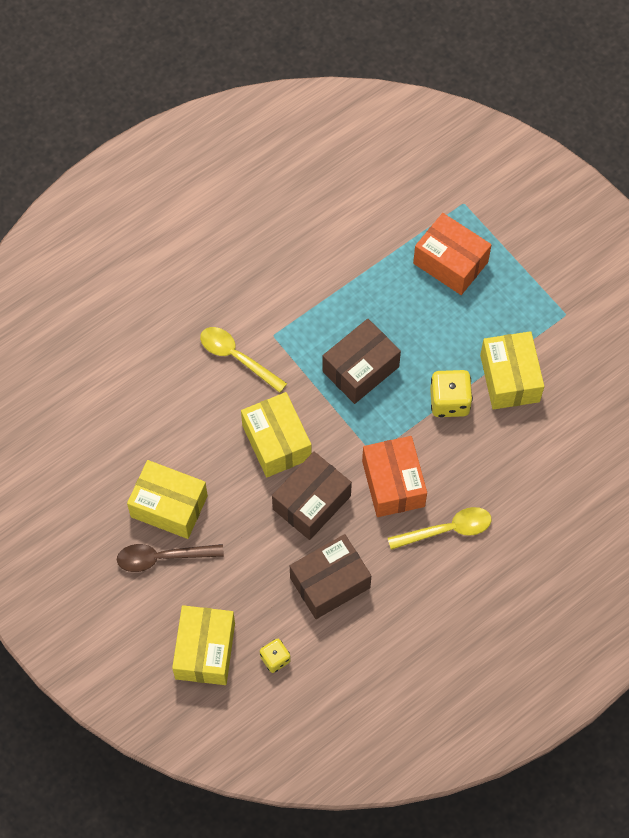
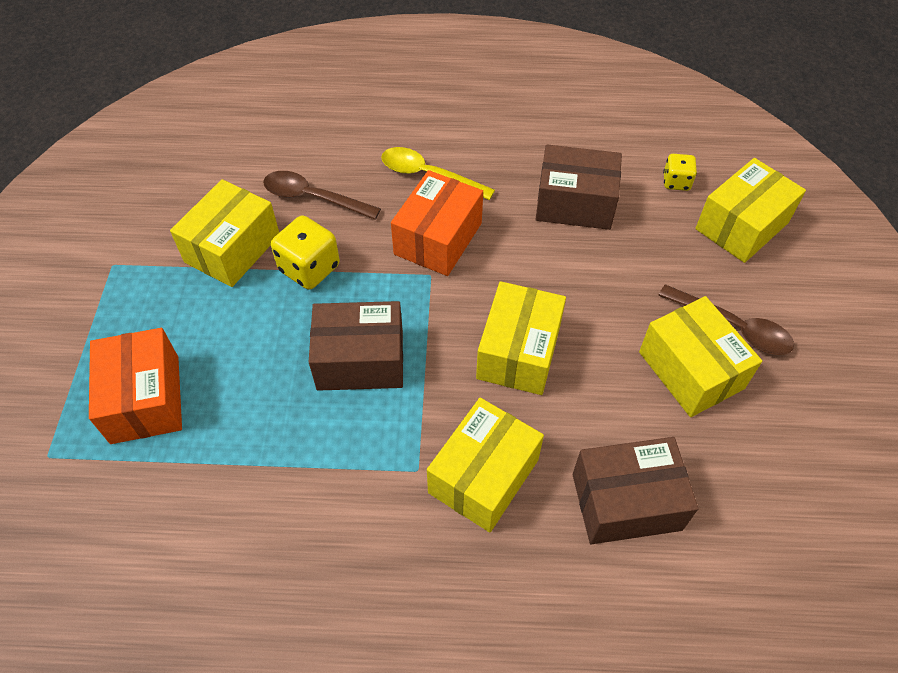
camera: 140 degrees left, 10 degrees down
yellow spoon [200,327,287,393] -> yellow box [427,398,544,532]
brown box [272,452,352,540] -> brown box moved to [573,437,698,544]
none -> brown spoon [263,171,381,220]

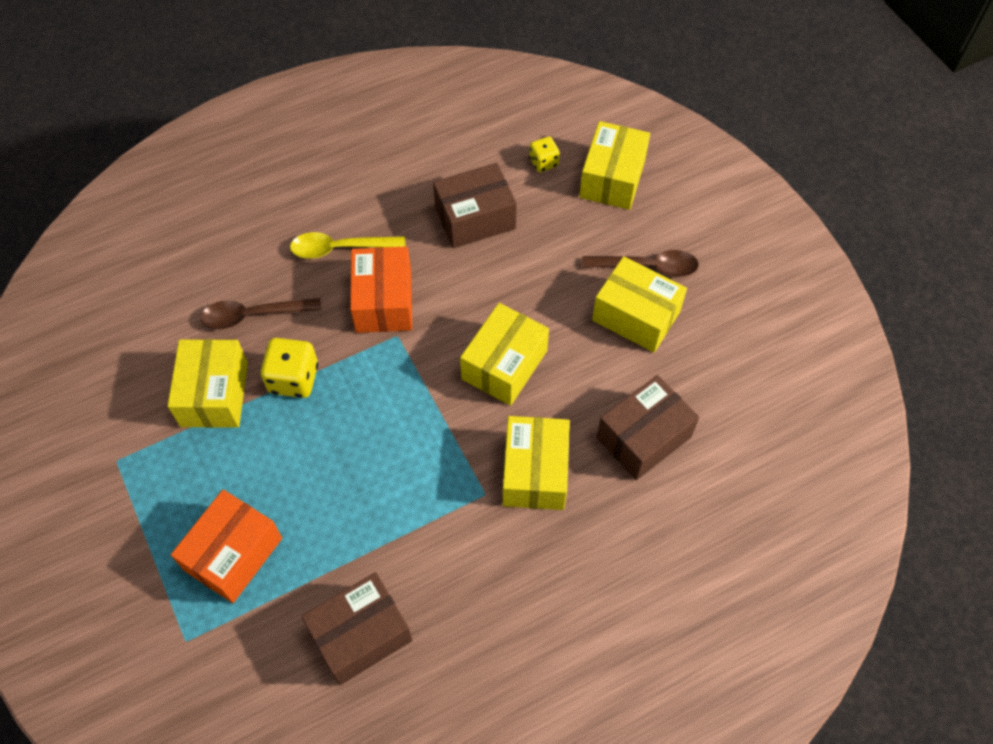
camera: 30 degrees left, 5 degrees up
orange box [89,328,182,444] -> orange box turned 75 degrees clockwise [171,490,282,603]
brown box [309,301,403,391] -> brown box moved to [301,572,412,685]
yellow box [476,281,566,395] -> yellow box turned 45 degrees clockwise [460,303,549,406]

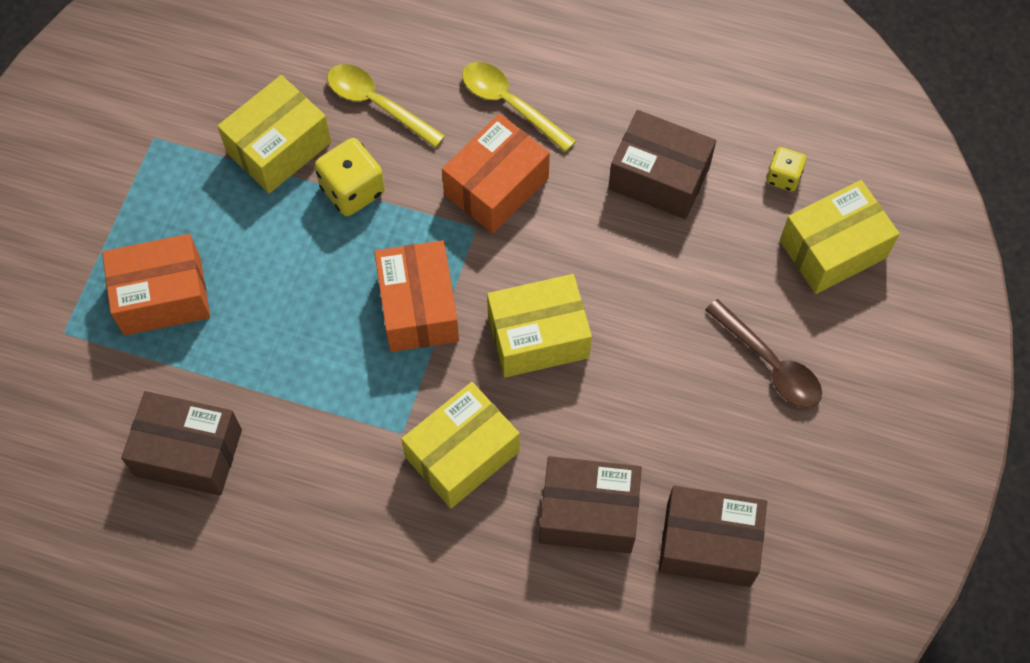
camera: 45 degrees right, 5 degrees up
brown spoon [201,298,321,329] -> yellow spoon [327,64,445,148]
yellow box [592,256,687,352] -> none
none -> orange box [374,240,459,352]
none -> brown box [658,486,767,587]

